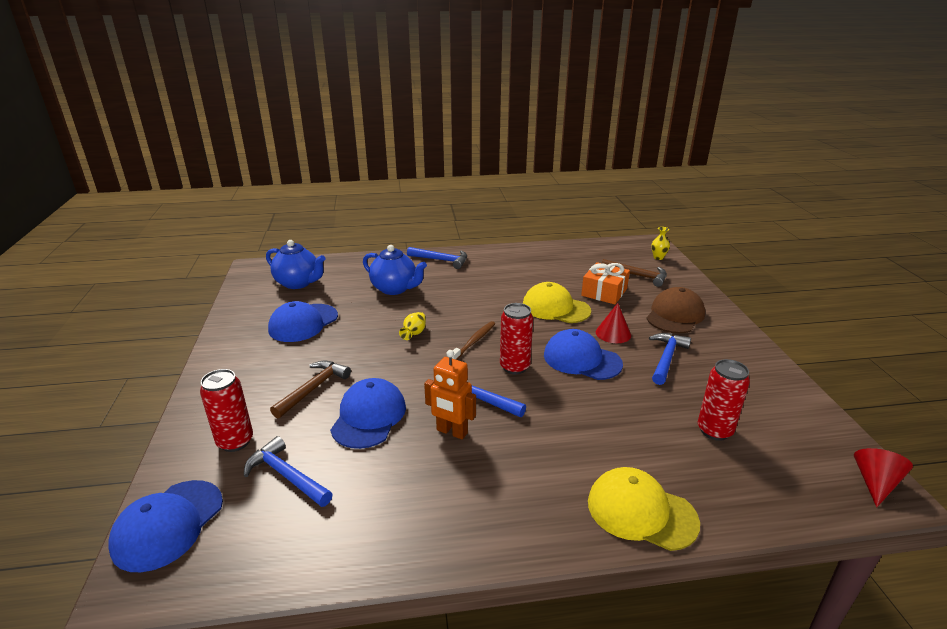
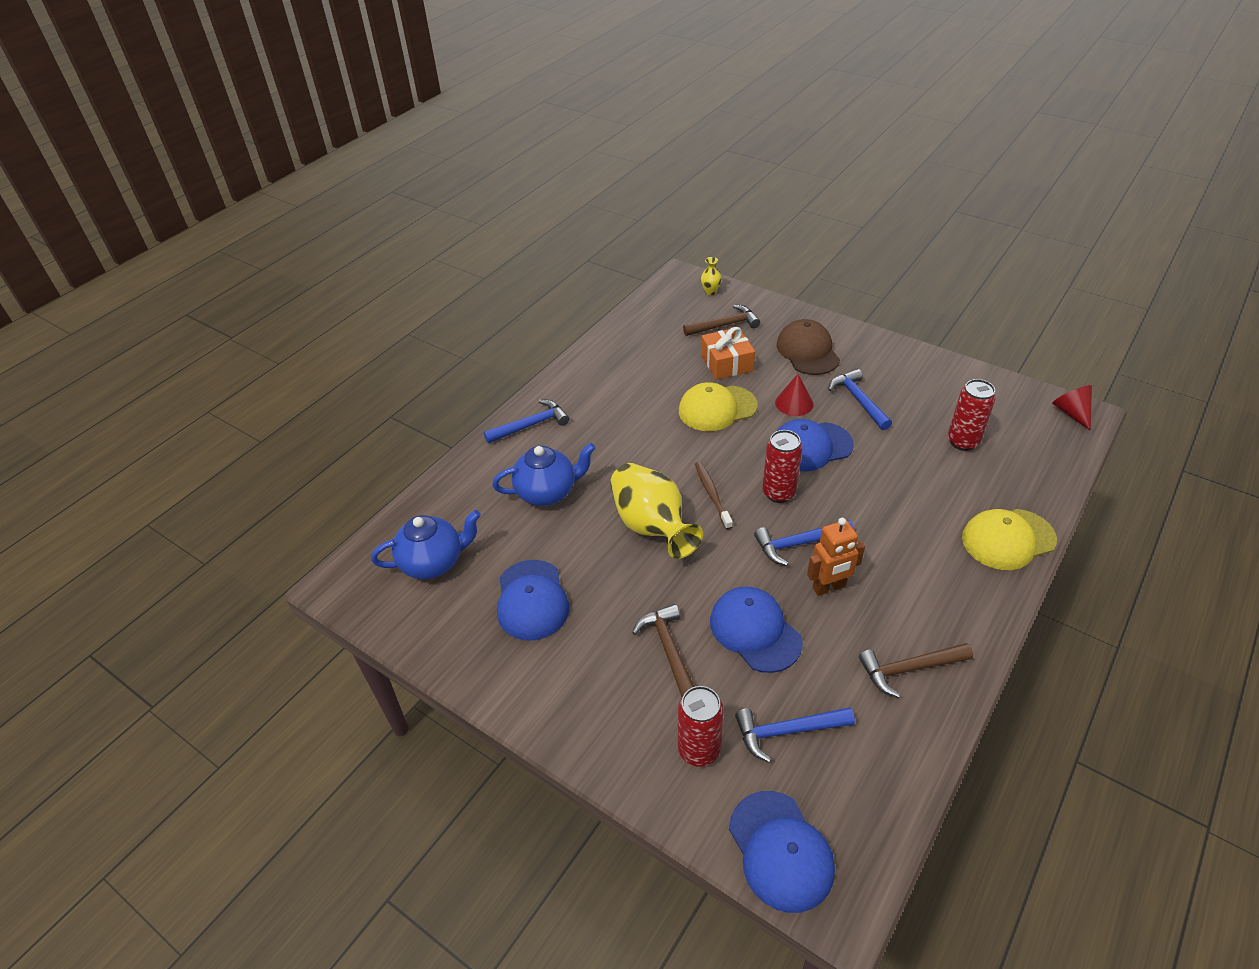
camera: 45 degrees left, 15 degrees up
yellow vase [399,312,426,340] -> yellow vase [610,463,703,559], size x2.37
none -> brown hammer [859,643,973,698]

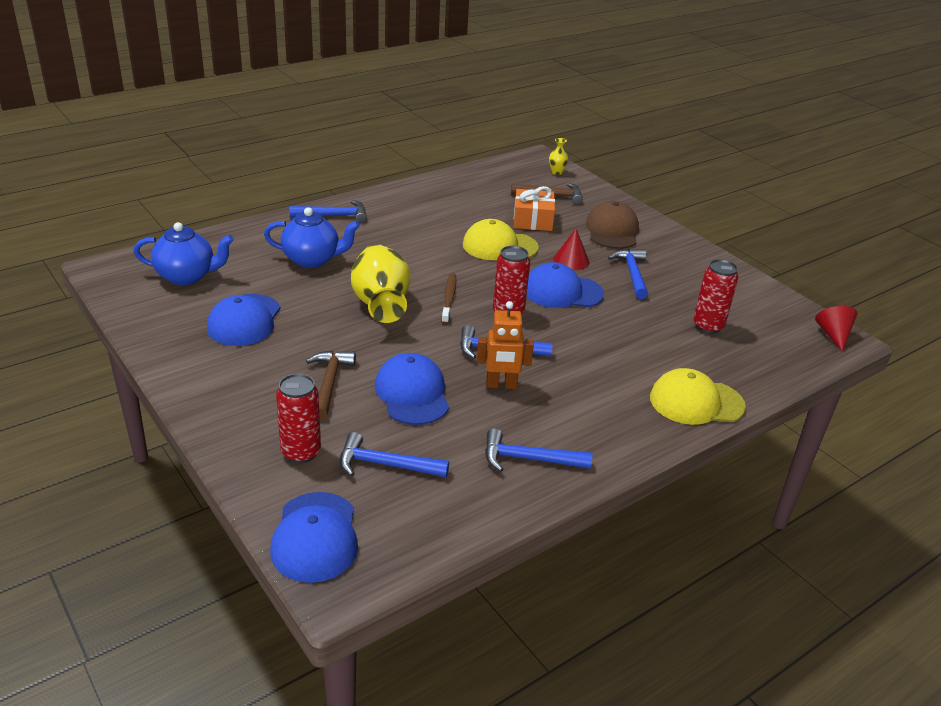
camera: 15 degrees right, 10 degrees down
brown hammer [859,643,973,698] -> blue hammer [485,428,592,472]

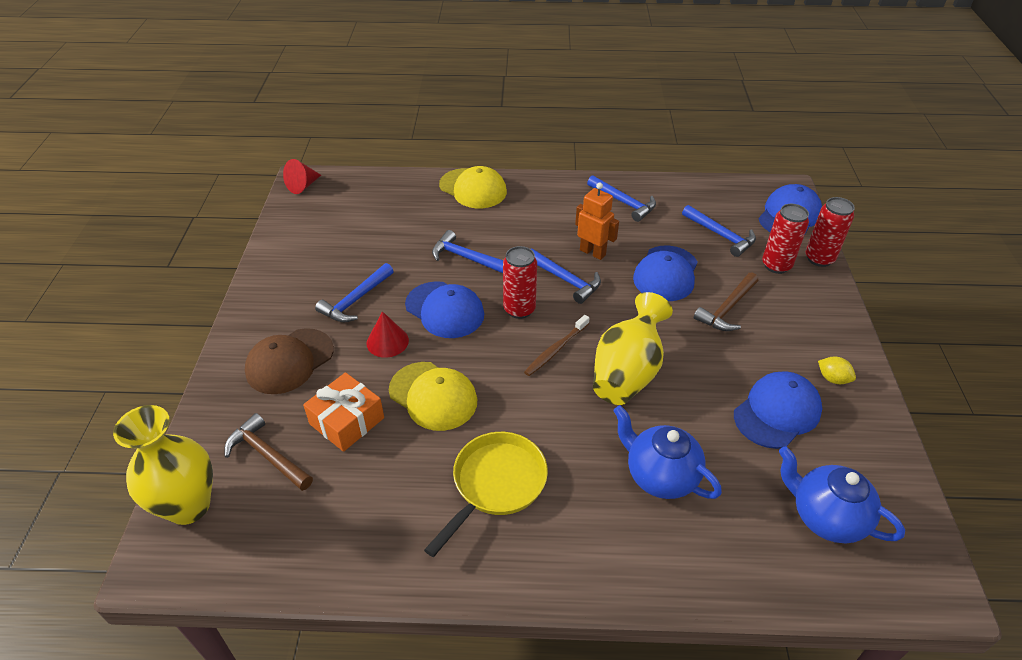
camera: 140 degrees left, 10 degrees up
blue hammer [289,200,367,223] -> blue hammer moved to [432,230,503,273]
yellow vase [549,138,568,175] -> yellow vase [113,405,213,525], size x2.37
red can [693,259,738,334] -> red can moved to [805,197,855,267]
none -> yellow pan [424,432,548,557]
none -> yellow lemon [818,357,856,384]

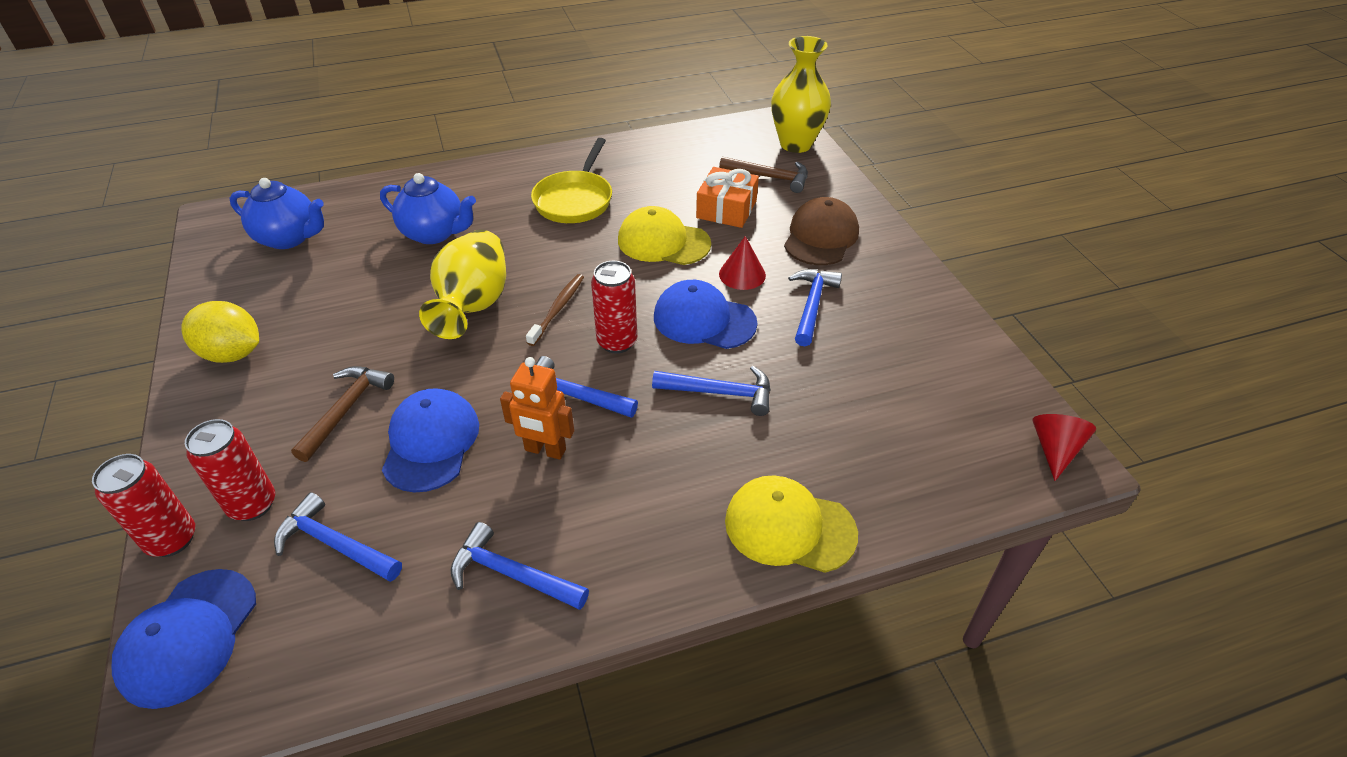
camera: 160 degrees right, 0 degrees up
blue cap [734,371,822,449] -> none
yellow lemon [818,357,856,384] -> yellow lemon [181,301,259,363], size x1.93

